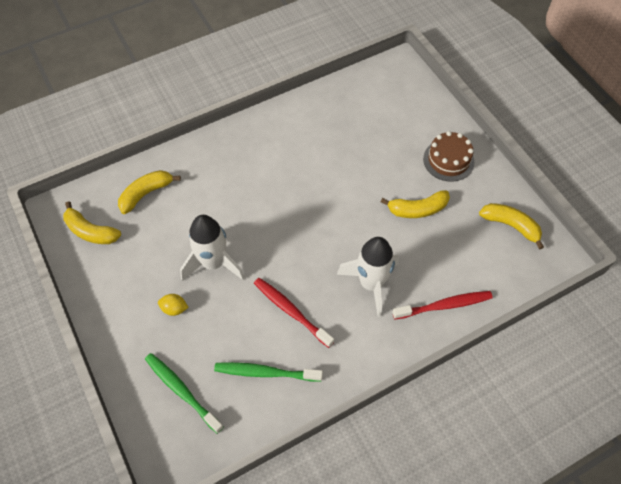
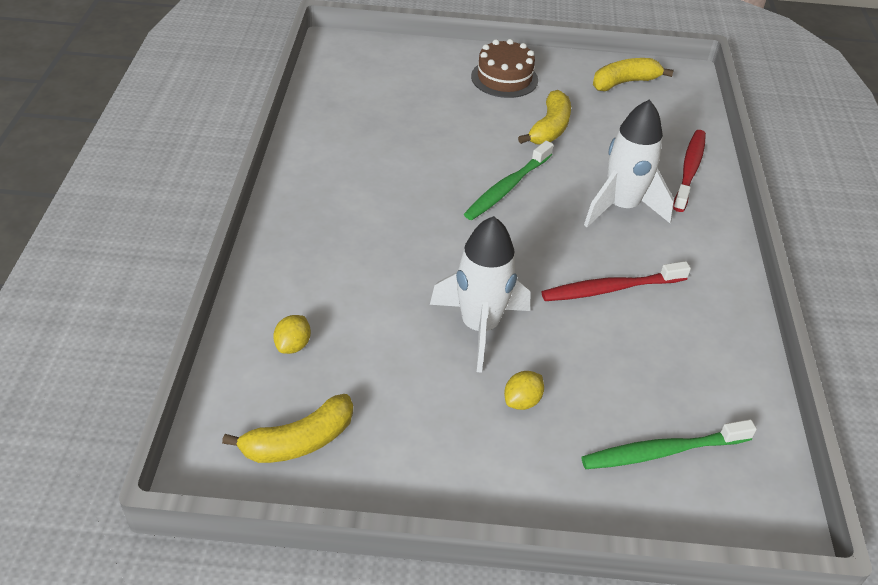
camera: 60 degrees left, 15 degrees down
yellow banana [118,170,181,214] -> yellow lemon [273,315,311,354]
green toothbrush [214,362,323,382] -> green toothbrush moved to [464,141,554,220]

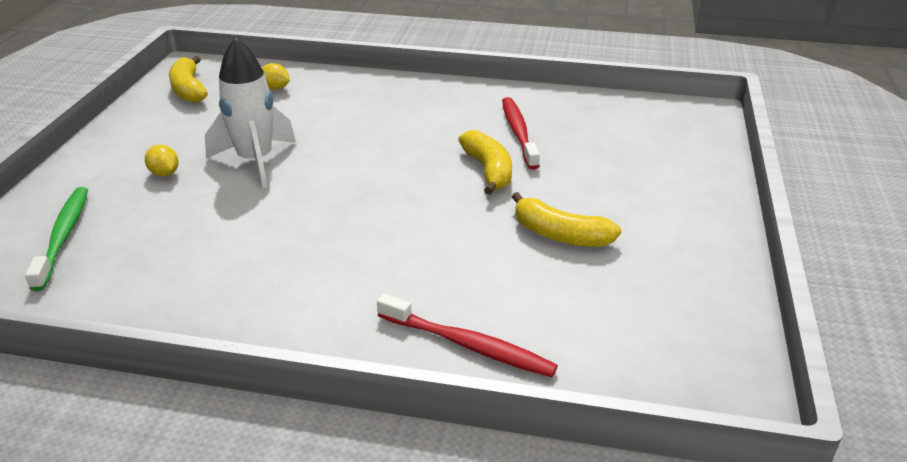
camera: 100 degrees right, 10 degrees down
green toothbrush [464,141,554,220] -> none
brown cake [471,39,538,98] -> none
red toothbrush [542,261,691,301] -> red toothbrush moved to [502,97,540,170]
white rocket [584,99,674,227] -> none
yellow banana [593,58,674,91] -> yellow banana moved to [458,130,512,195]

